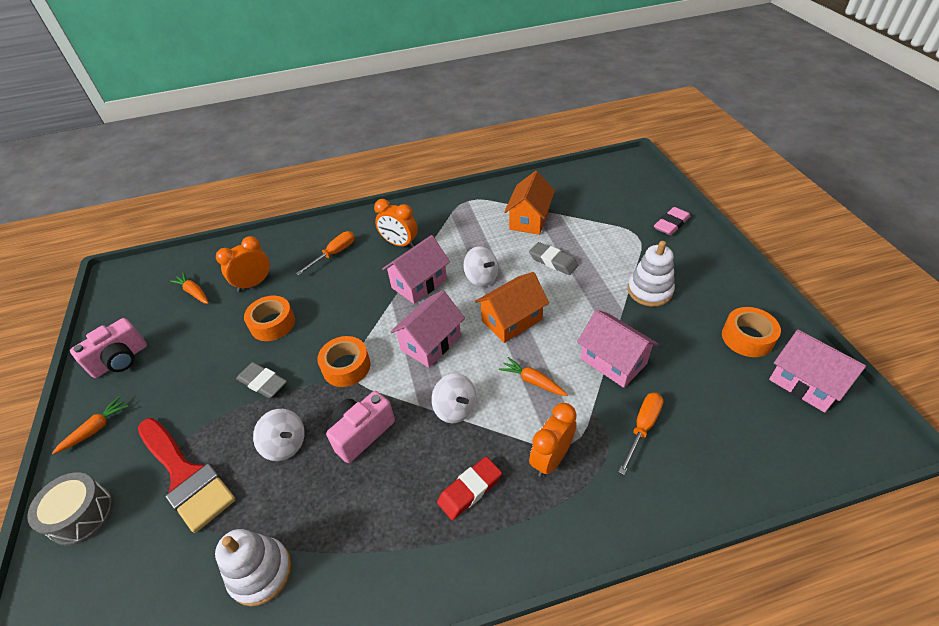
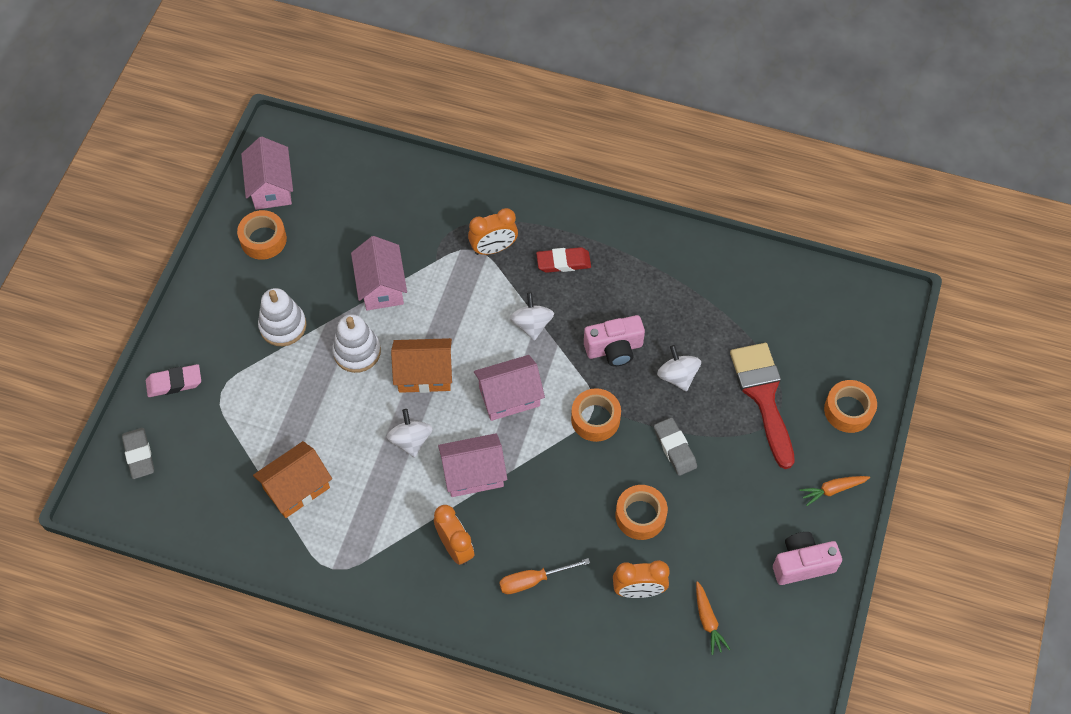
camera: 150 degrees left, 15 degrees up
grey drum [27,472,114,546] -> orange tape [824,380,877,433]
white stacking toy [215,529,292,606] -> white stacking toy moved to [332,314,381,373]
orange carrot [499,357,568,396] -> none
grey eraser [529,242,578,275] -> grey eraser moved to [122,428,154,479]
orange screwdriver [619,393,664,475] -> none

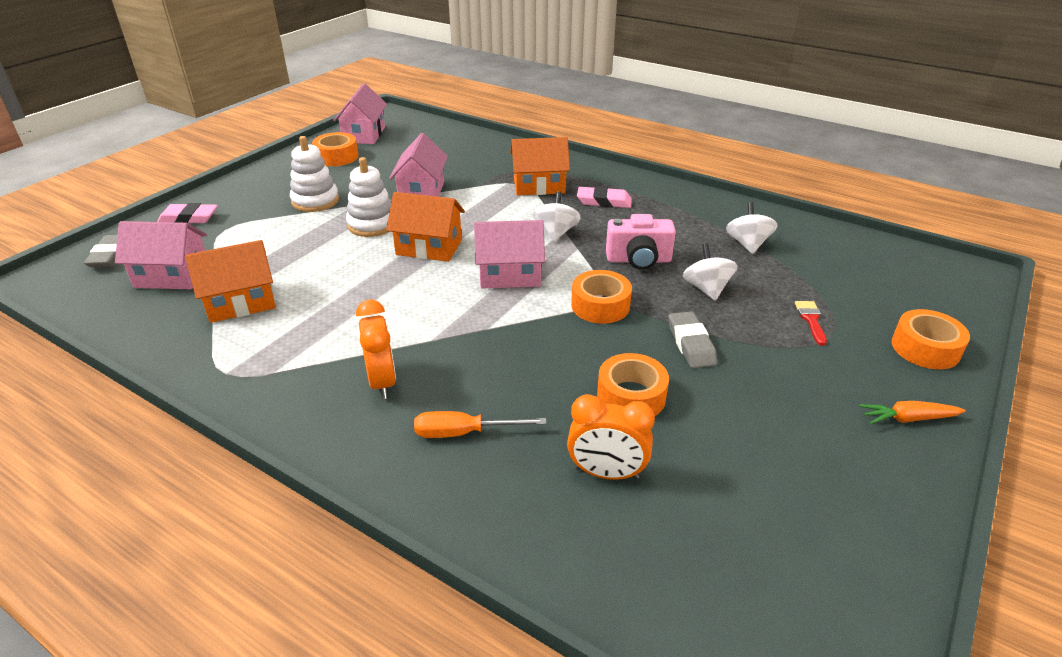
camera: 15 degrees right, 25 degrees down
white spinning top [386,409,432,458] -> white spinning top moved to [726,202,778,254]
pink house [438,433,507,497] -> pink house moved to [115,221,207,289]
orange clock [468,208,518,255] -> orange house [510,137,570,195]
red eraser [536,247,591,273] -> pink eraser [577,186,632,208]
orange carrot [696,581,730,655] -> none
red brush [730,343,795,469] -> red brush [795,301,827,346], size x0.41
pink camera [773,532,842,585] -> none

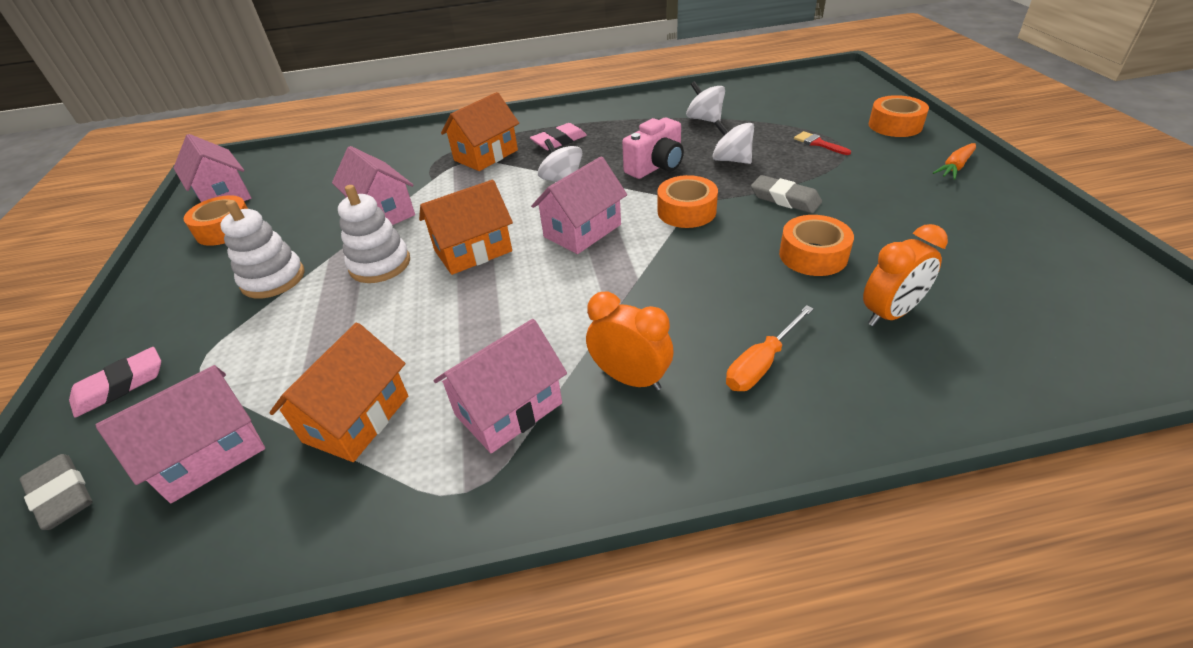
camera: 40 degrees left, 5 degrees up
none -> pink house [434,319,567,453]

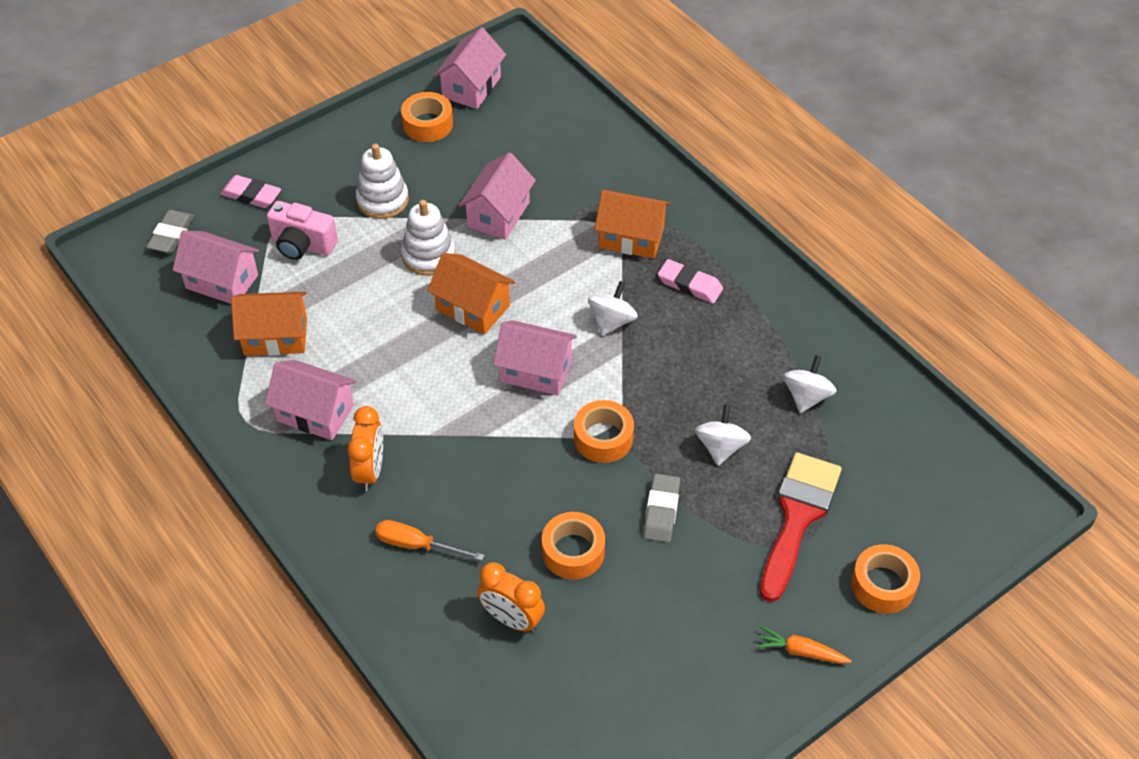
camera: 60 degrees right, 10 degrees up
pink camera [622,118,684,179] -> pink camera moved to [267,201,338,260]
red brush [794,131,851,155] -> red brush [760,452,842,602], size x2.44

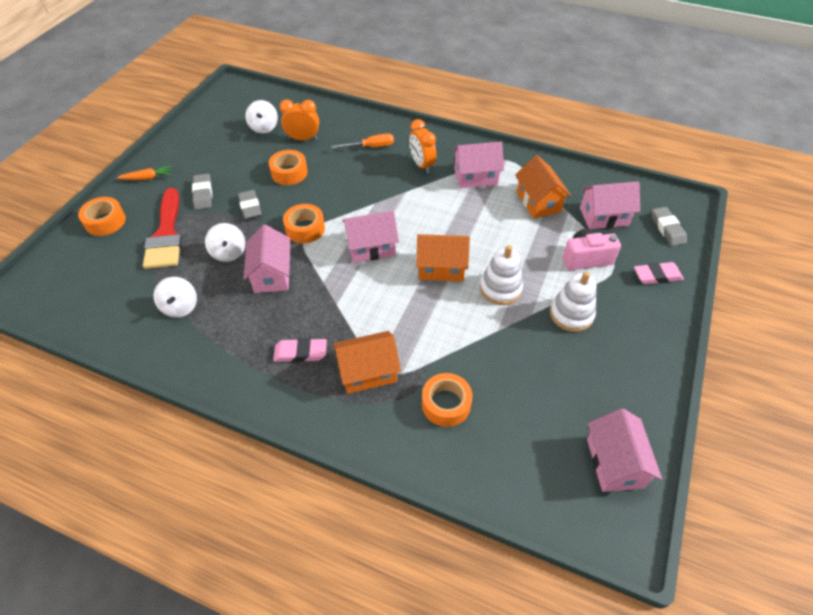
camera: 150 degrees right, 0 degrees up
orange house [231,292,307,356] -> orange house turned 75 degrees counterclockwise [515,155,571,219]
orange tape [401,92,453,142] -> orange tape moved to [422,373,472,427]
pink house [459,152,536,240] -> pink house moved to [243,224,290,293]
white spinning top [588,281,638,336] -> white spinning top moved to [246,100,278,133]
none -> grey eraser [192,174,212,210]

